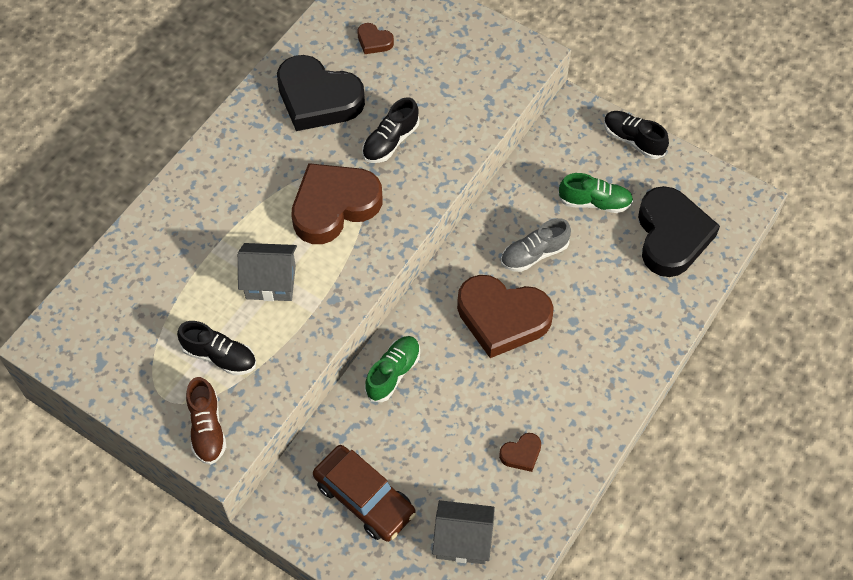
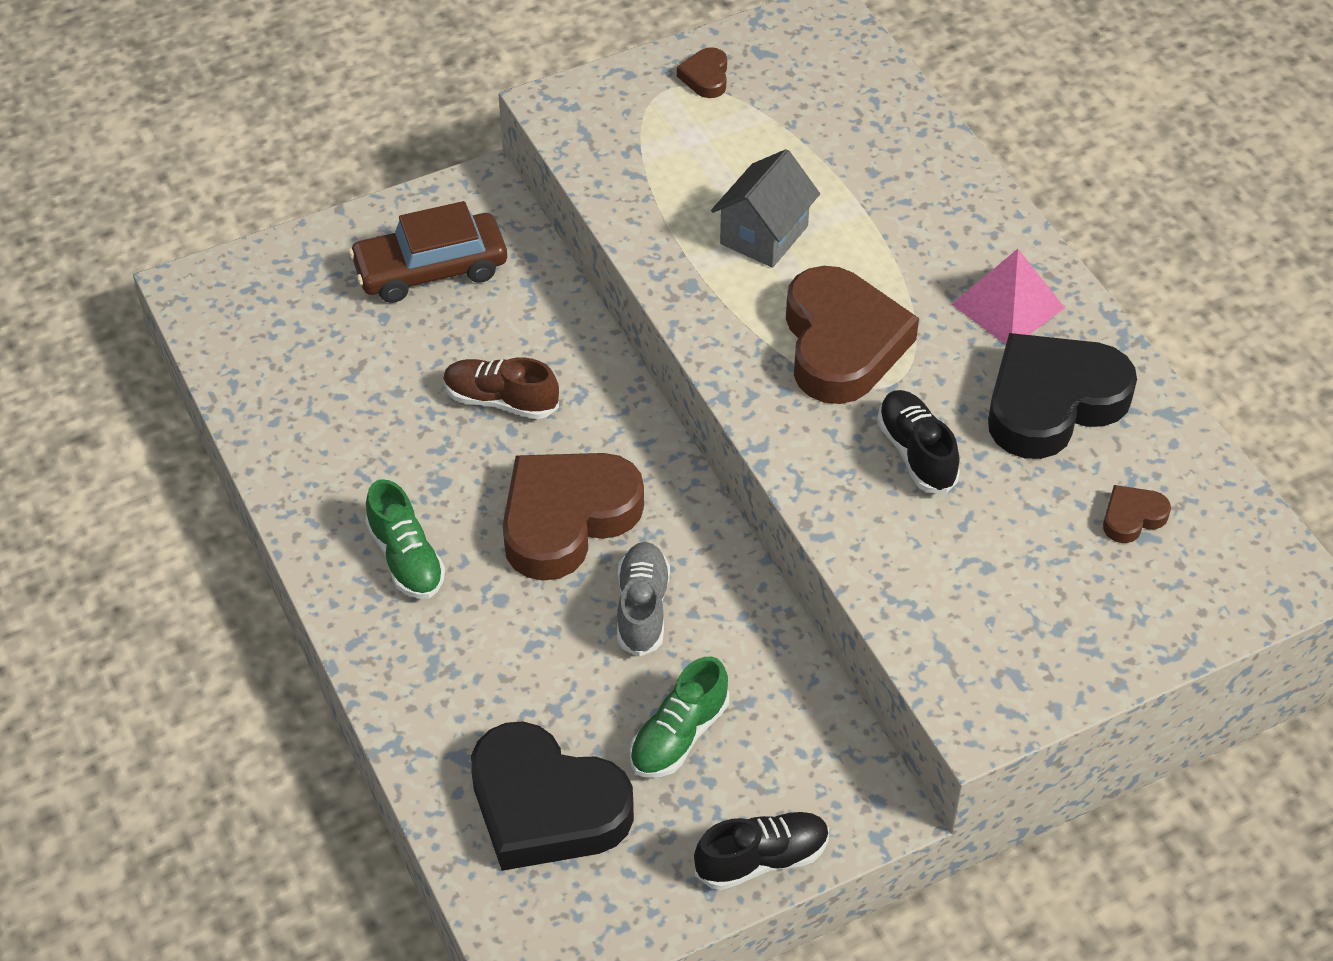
camera: 120 degrees right, 10 degrees down
black shoe [177,321,256,375] -> none
brown shoe [186,377,226,465] -> brown shoe moved to [443,357,559,419]
green shoe [365,336,420,402] -> green shoe moved to [365,479,445,599]
grey house [432,500,495,564] -> none
brown heart [499,433,541,472] -> brown heart moved to [677,47,727,98]
none -> pink pyramid [952,249,1065,344]

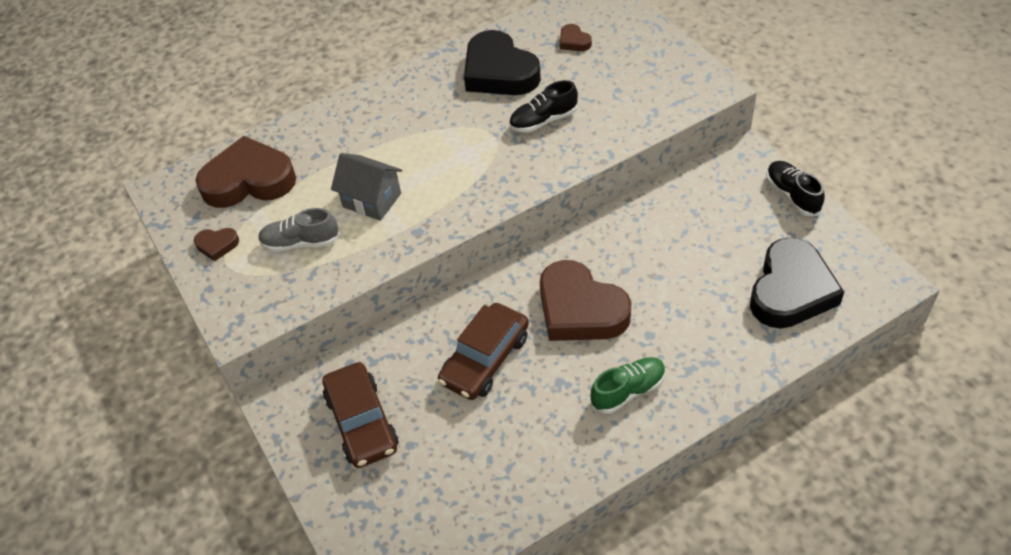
camera: 90 degrees left, 0 degrees up
brown shoe [443,357,559,419] -> brown car [438,303,529,400]
grey shoe [617,542,670,657] -> grey shoe moved to [258,208,340,252]
green shoe [630,657,729,778] -> none
brown heart [786,266,919,404] -> brown heart moved to [196,136,296,208]
pink pyramid [952,249,1065,344] -> none

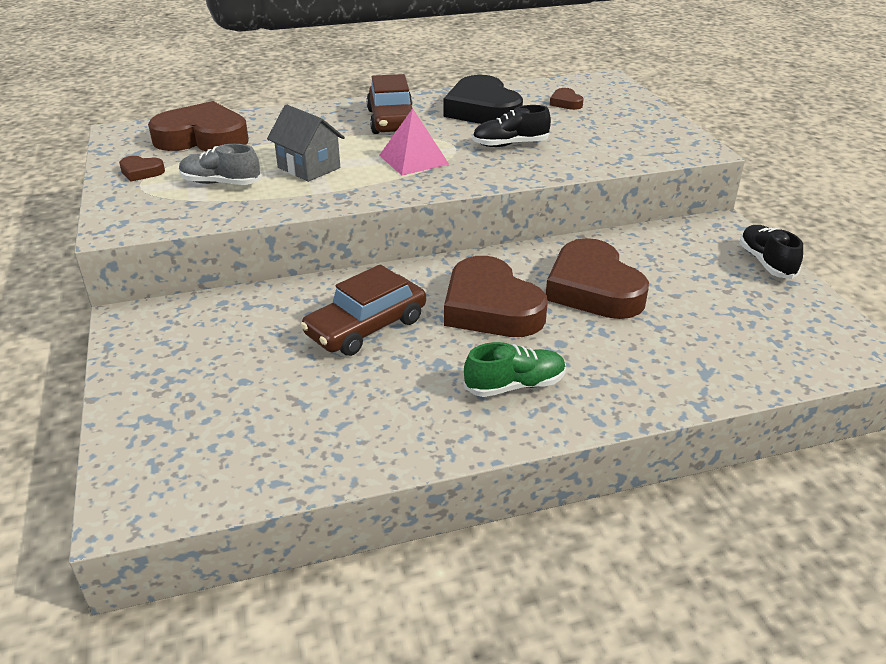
camera: 10 degrees right, 15 degrees down
brown car [322,362,398,468] -> brown car moved to [366,74,412,134]
black heart [750,237,844,328] -> none
none -> pink pyramid [379,108,450,175]
none -> brown heart [546,238,649,319]

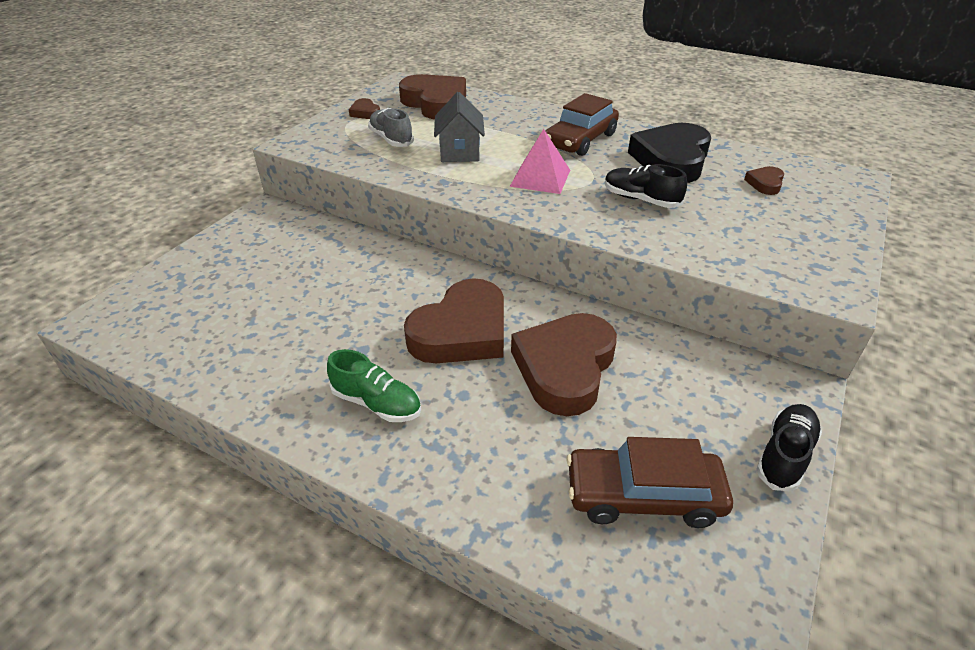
camera: 45 degrees right, 5 degrees up
brown car [301,264,426,356] -> brown car moved to [566,437,733,528]
brown heart [444,256,548,337] -> brown heart turned 150 degrees counterclockwise [404,278,504,363]

